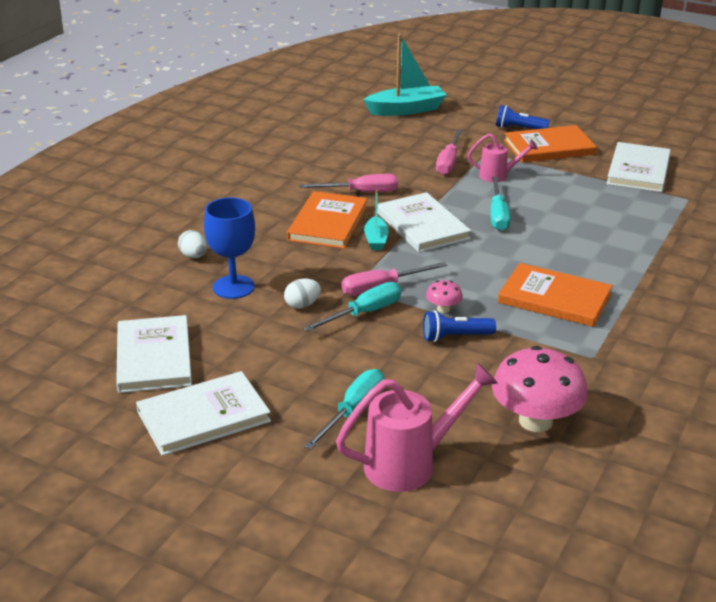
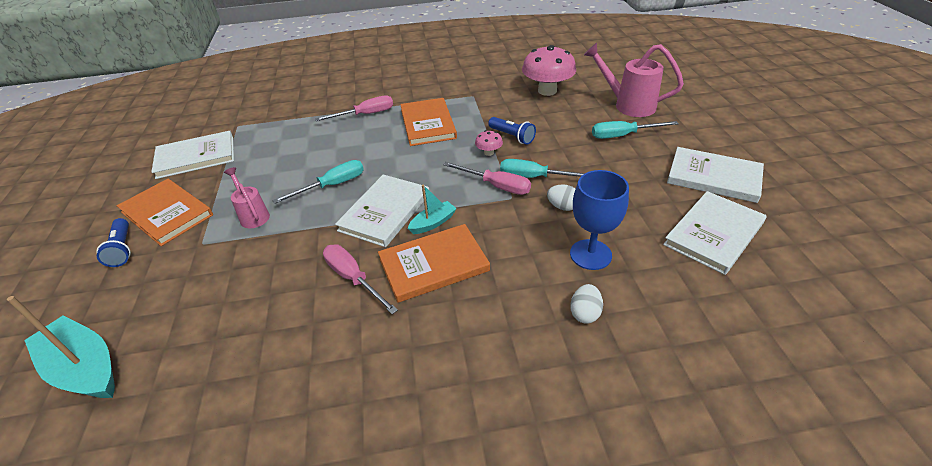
camera: 125 degrees left, 10 degrees up
pink screwdriver [436,130,462,175] -> pink screwdriver moved to [315,95,393,121]

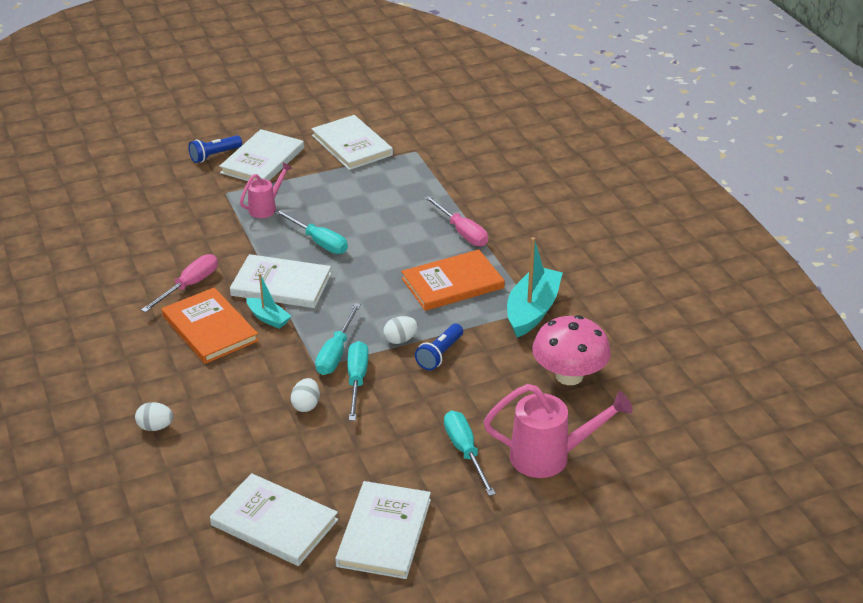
camera: 75 degrees right, 5 degrees down
turquoise boat [7,296,115,398] -> turquoise boat moved to [507,237,563,337]
orange book [117,179,213,246] -> white book [219,129,304,181]
pink screwdriver [443,162,531,195] -> turquoise screwdriver [315,303,361,375]
pink mushroom [475,130,503,156] -> white egg [383,316,418,344]
blue goblet [570,170,629,270] -> none
pink watering can [584,43,684,117] -> pink watering can turned 75 degrees clockwise [484,384,633,478]

